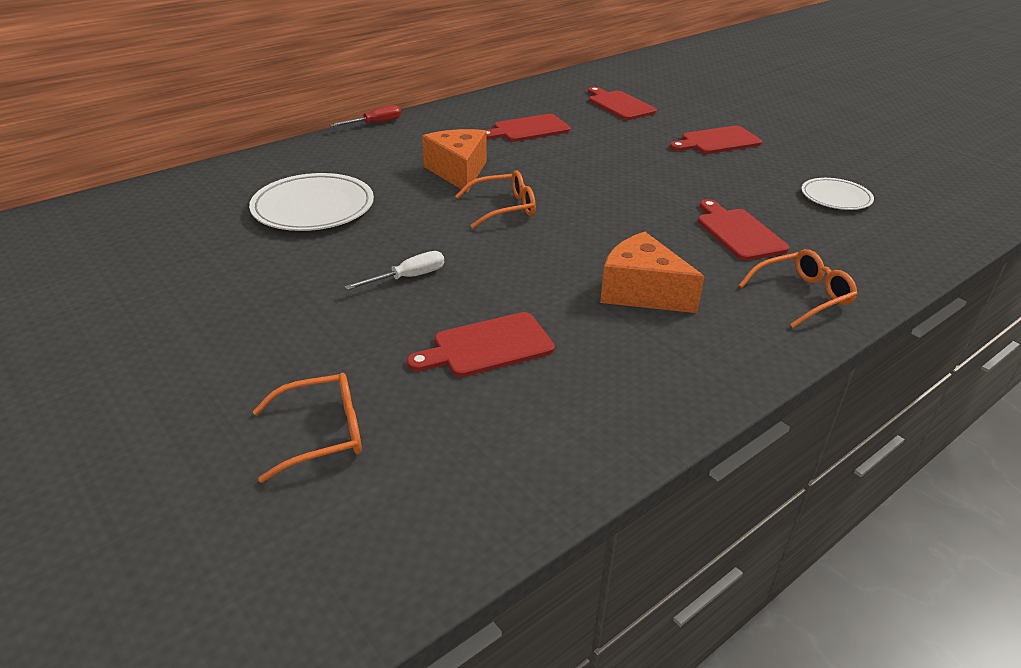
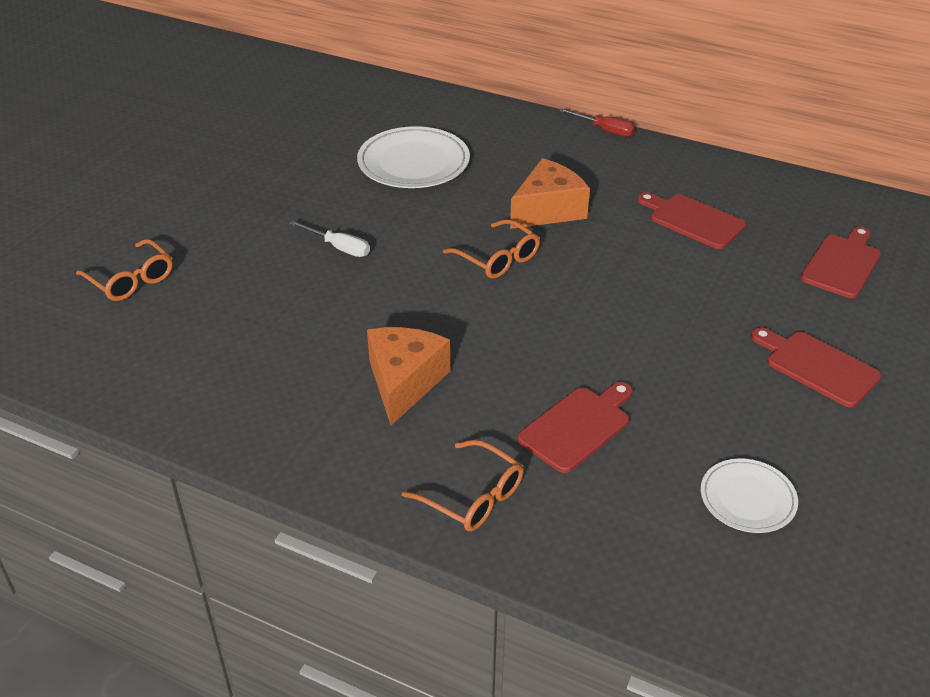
camera: 65 degrees right, 5 degrees up
red cutting board [407,312,555,377] -> none

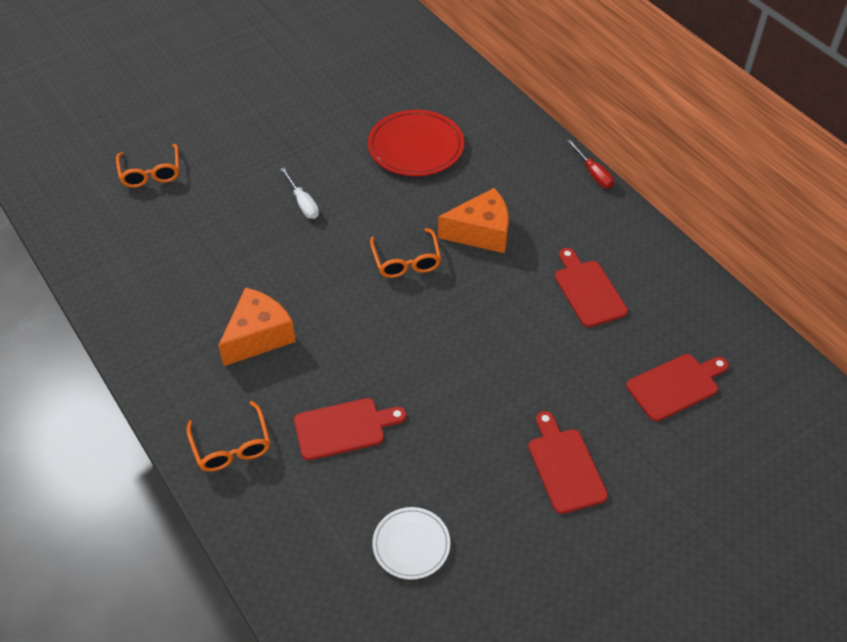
camera: 30 degrees right, 10 degrees up
white plate [357,126,470,188] -> red plate [368,110,464,176]

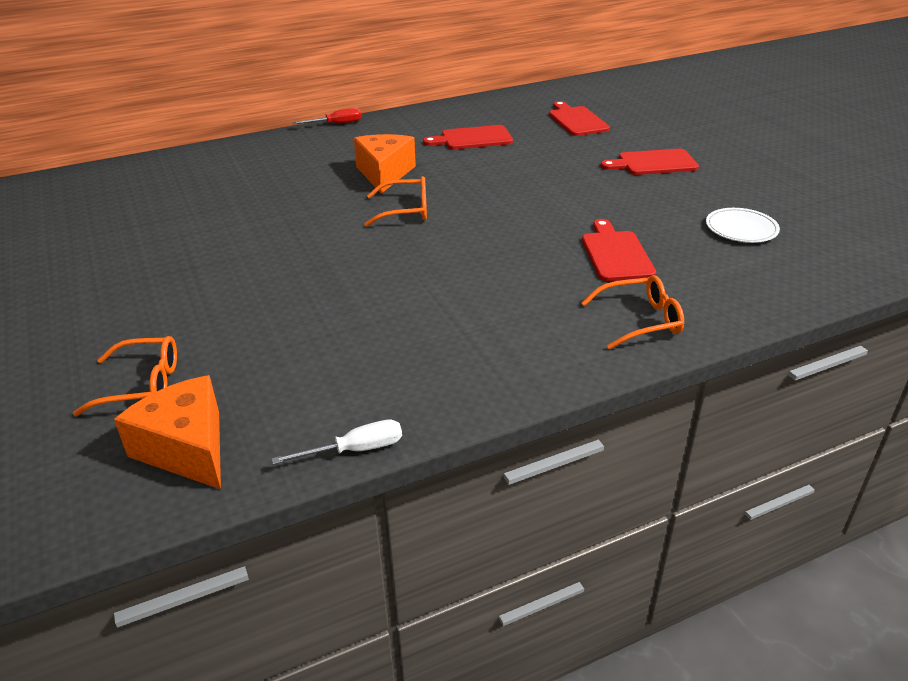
camera: 80 degrees left, 15 degrees down
orange cheese [218,287,296,366] -> orange cheese moved to [114,375,221,489]
white screwdriver [281,167,319,219] -> white screwdriver moved to [272,419,402,465]
red plate [368,110,464,176] -> none

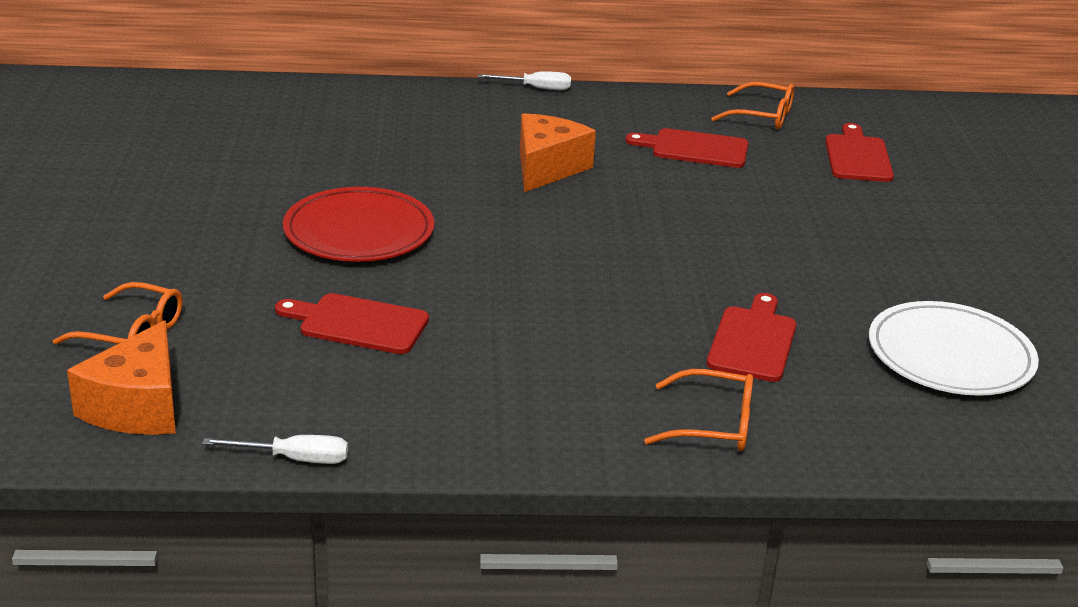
camera: 20 degrees right, 5 degrees down
orange cheese [114,375,221,489] -> orange cheese turned 150 degrees counterclockwise [67,320,176,435]
red screwdriver [292,108,362,124] -> white screwdriver [478,71,571,90]
orange glasses [365,176,427,227] -> orange glasses moved to [711,82,794,129]
red cutting board [601,149,699,175] -> red cutting board moved to [275,293,429,354]
white plate [706,208,780,243] -> white plate [869,301,1039,396], size x1.68
none -> red plate [283,187,434,262]

